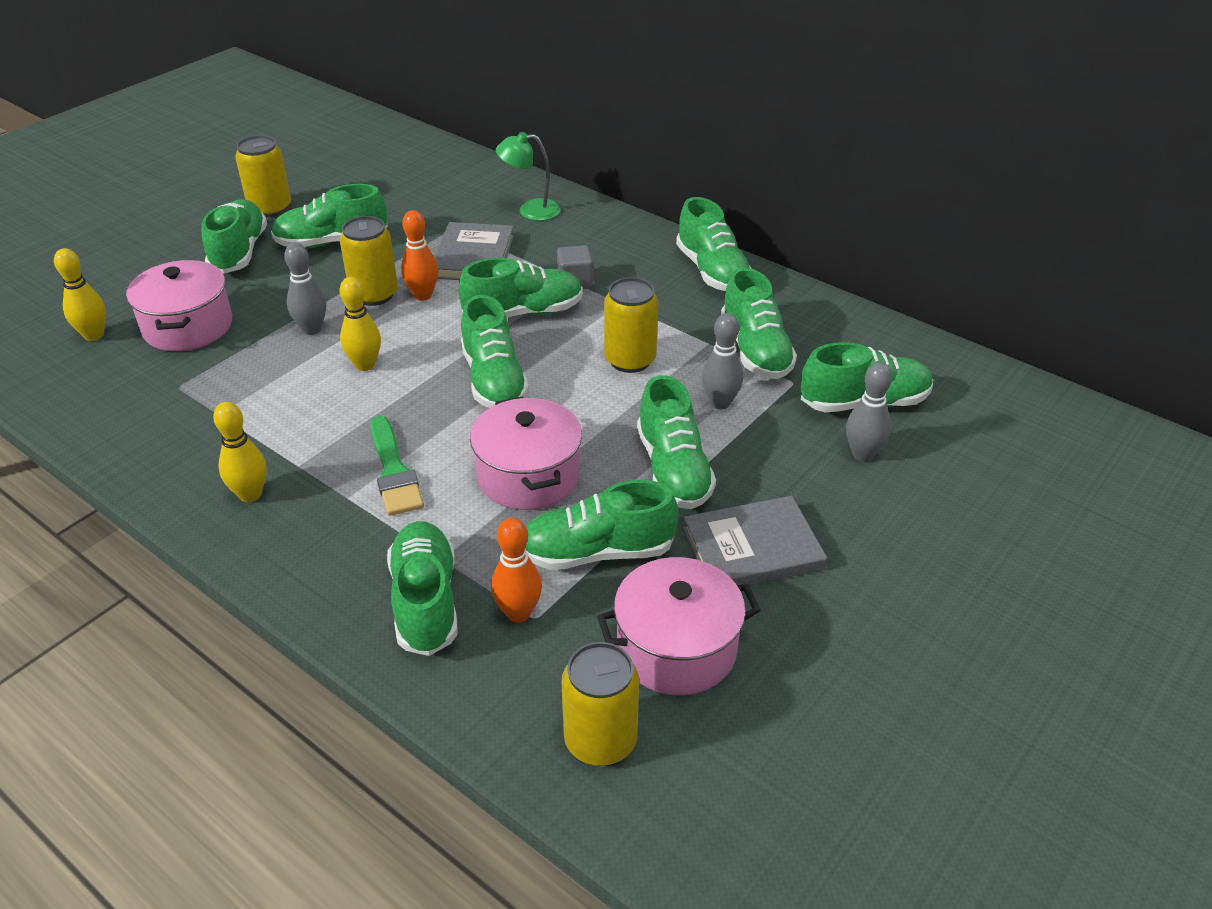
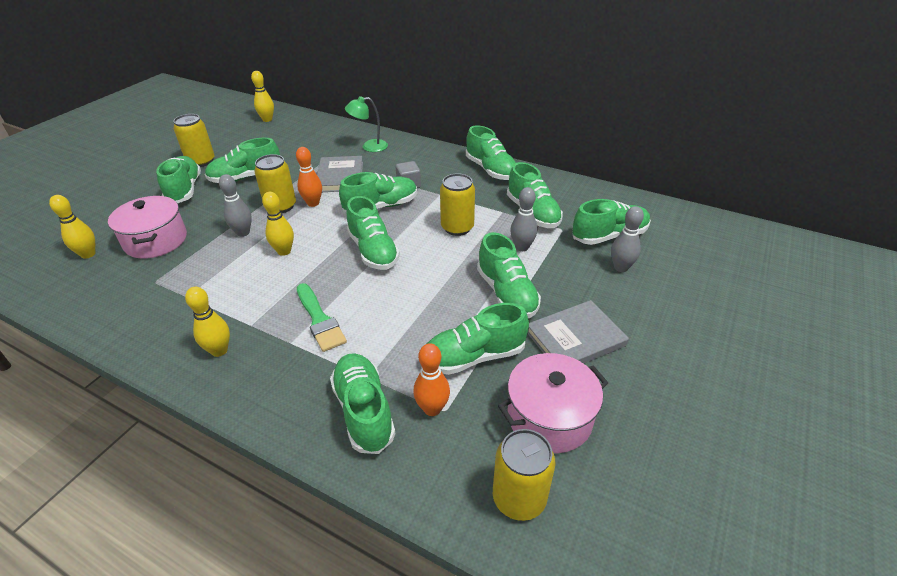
camera: 10 degrees left, 0 degrees up
pink pot [470,396,582,510] -> none
none -> yellow bowling pin [251,71,274,122]

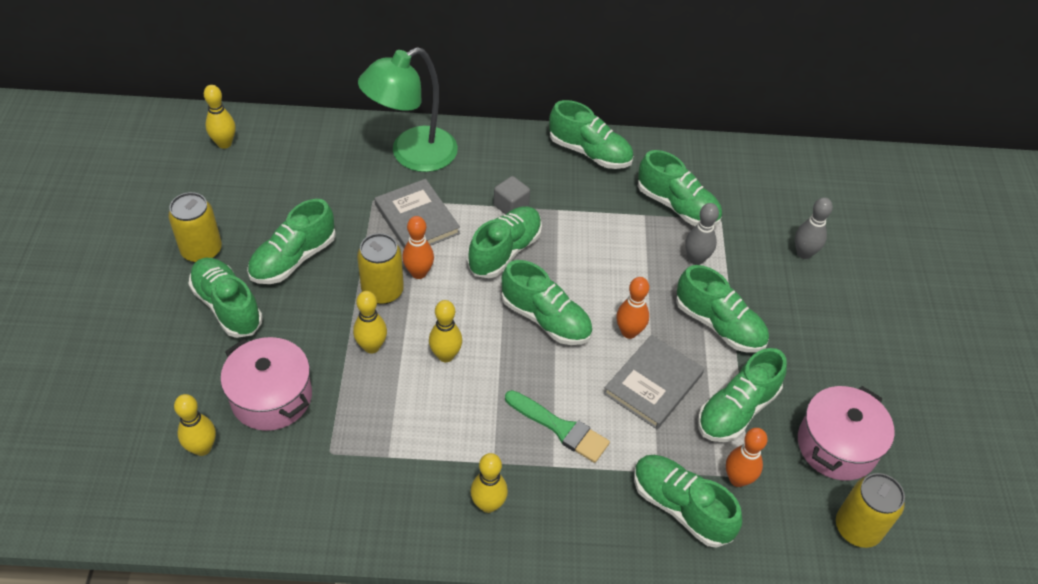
camera: 30 degrees left, 10 degrees up
grey bowling pin [219,174,252,237] -> yellow bowling pin [353,291,387,353]
green lamp [345,96,388,152] -> green lamp [358,47,458,172], size x1.83
yellow can [440,173,475,236] -> none
grey book [527,300,629,364] -> grey book moved to [603,335,704,429]
green shoe [572,199,651,245] -> none
none -> orange bowling pin [616,277,649,339]

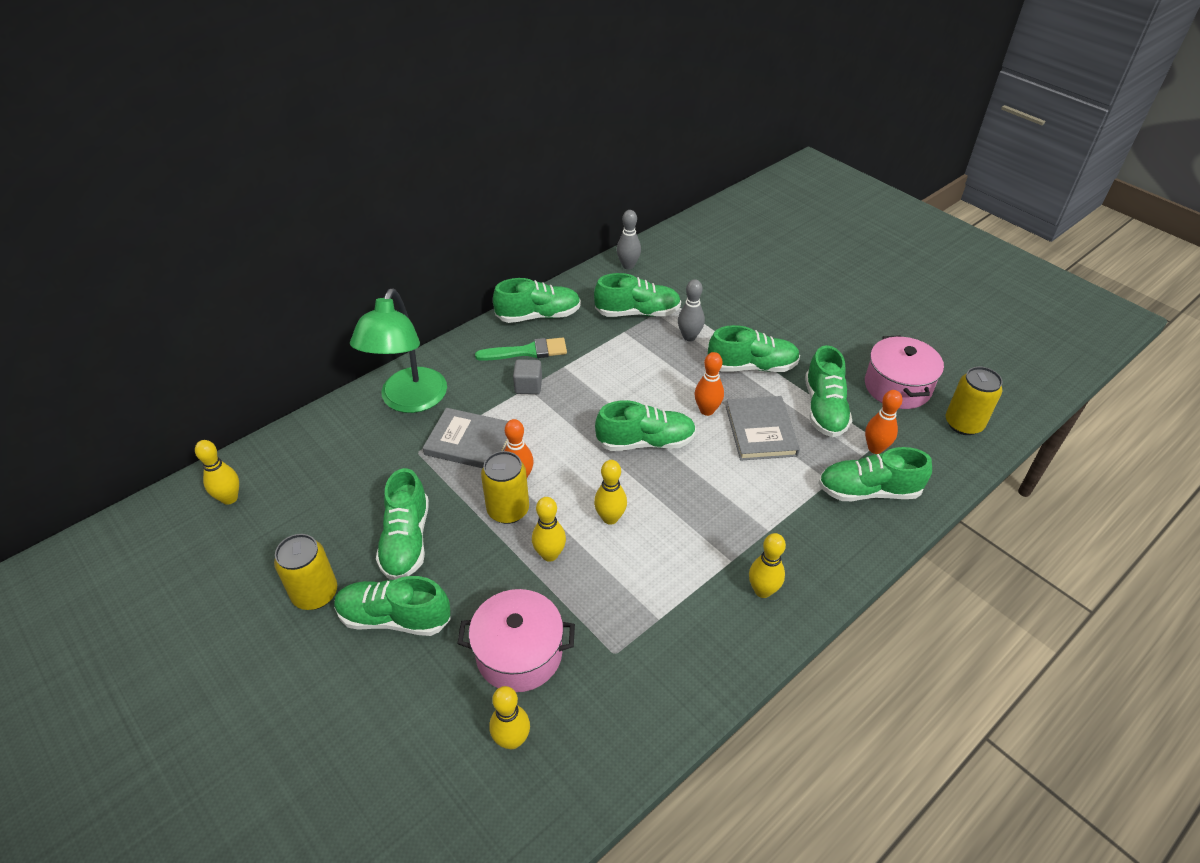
camera: 40 degrees left, 5 degrees down
green shoe [468,206,542,278] -> none
green brush [505,390,610,463] -> green brush moved to [475,338,567,361]
grey bowling pin [795,197,833,259] -> grey bowling pin moved to [617,210,641,269]

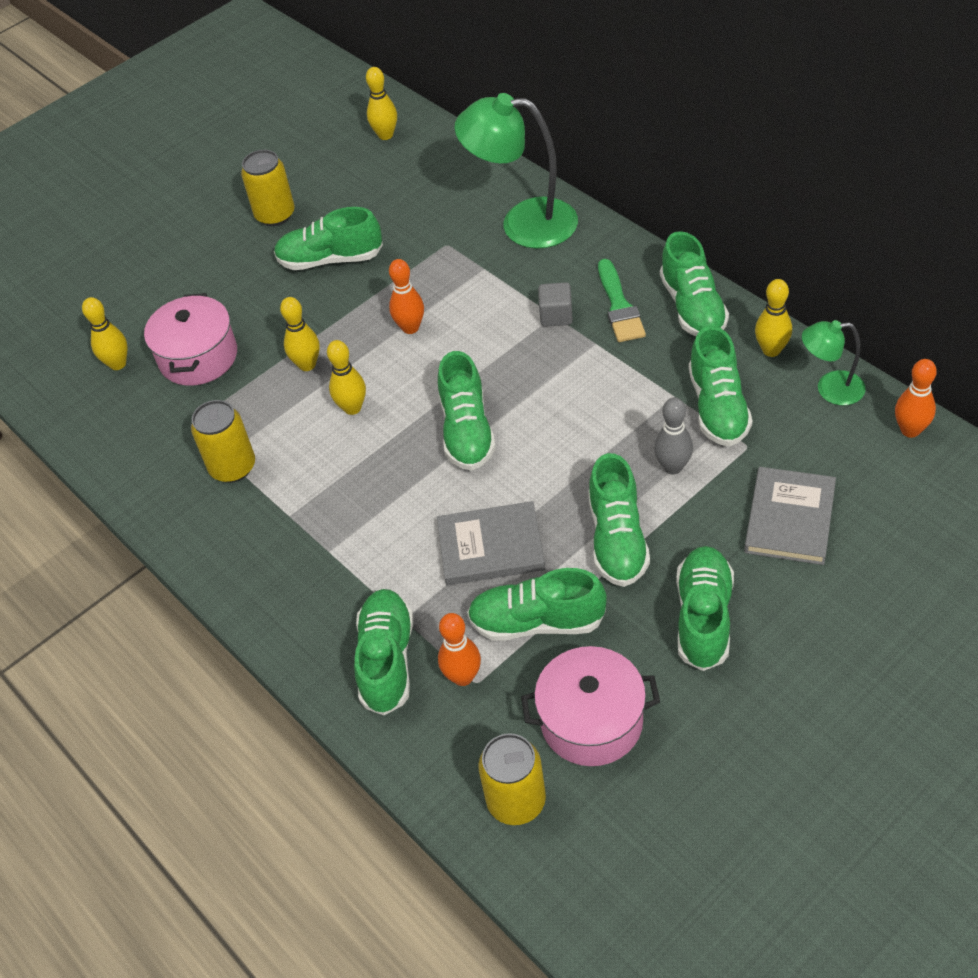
camera: 95 degrees right, 5 degrees up
green shoe [334,576,451,636] -> green shoe moved to [676,546,734,671]
grey book [423,408,508,468] -> grey book moved to [744,467,836,565]
yellow can [481,451,529,524] -> yellow can moved to [191,400,255,483]
grey bowling pin [617,210,641,269] -> green lamp [802,320,866,405]
orange bowling pin [694,352,724,416] -> orange bowling pin moved to [895,359,937,438]
yellow bowling pin [749,533,786,598] -> yellow bowling pin moved to [755,279,792,357]

